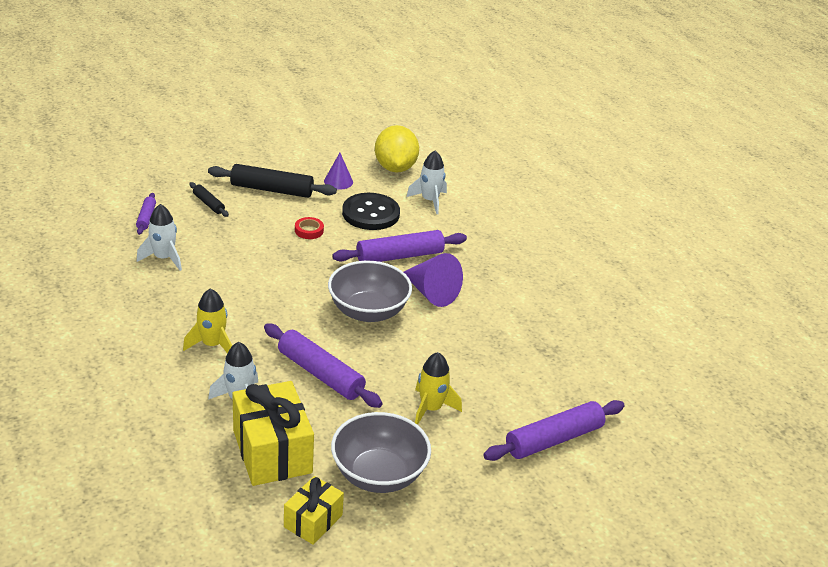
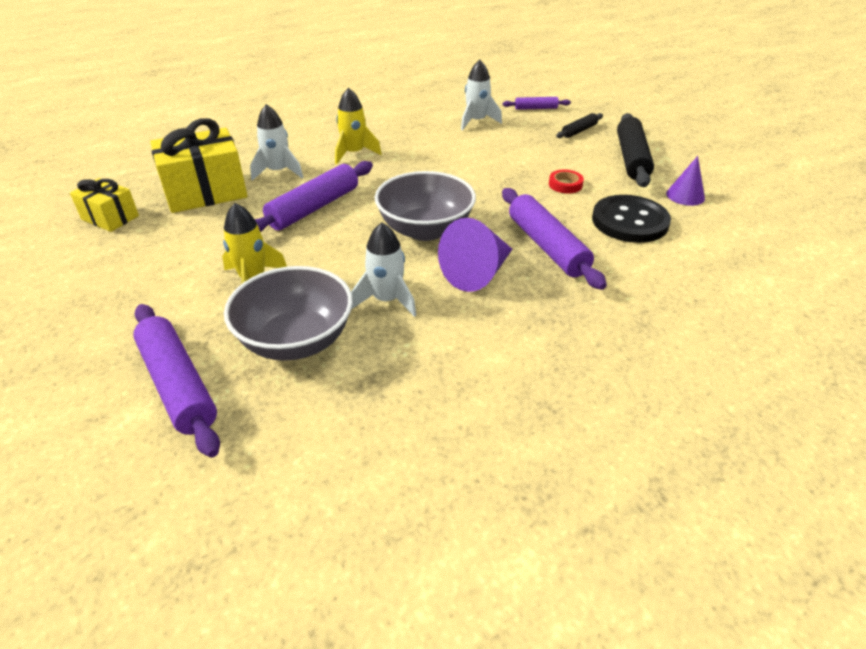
camera: 90 degrees right, 5 degrees up
grey bowl [331,412,431,493] -> grey bowl moved to [224,266,353,361]
yellow lemon [375,125,419,173] -> none
white rocket [406,150,447,214] -> white rocket moved to [351,223,416,317]

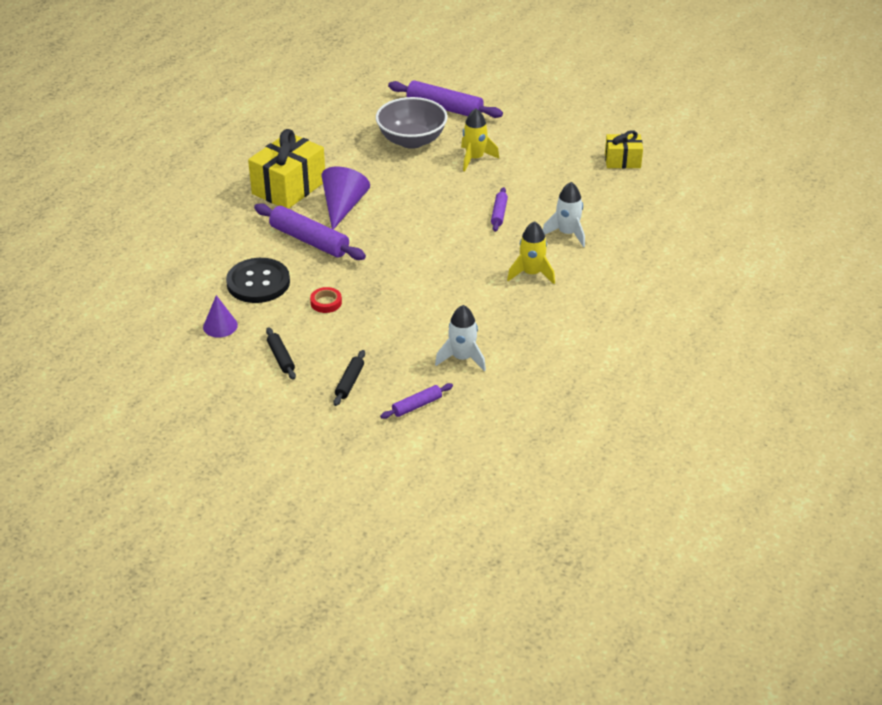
camera: 150 degrees right, 0 degrees up
yellow gift [150,118,247,213] -> yellow gift moved to [248,129,325,209]
purple rolling pin [255,161,373,232] -> purple rolling pin [491,187,508,232], size x0.52
white rocket [351,223,416,317] -> none
grey bowl [375,171,476,241] -> none
black rolling pin [617,113,654,187] -> black rolling pin [266,327,296,380], size x0.52

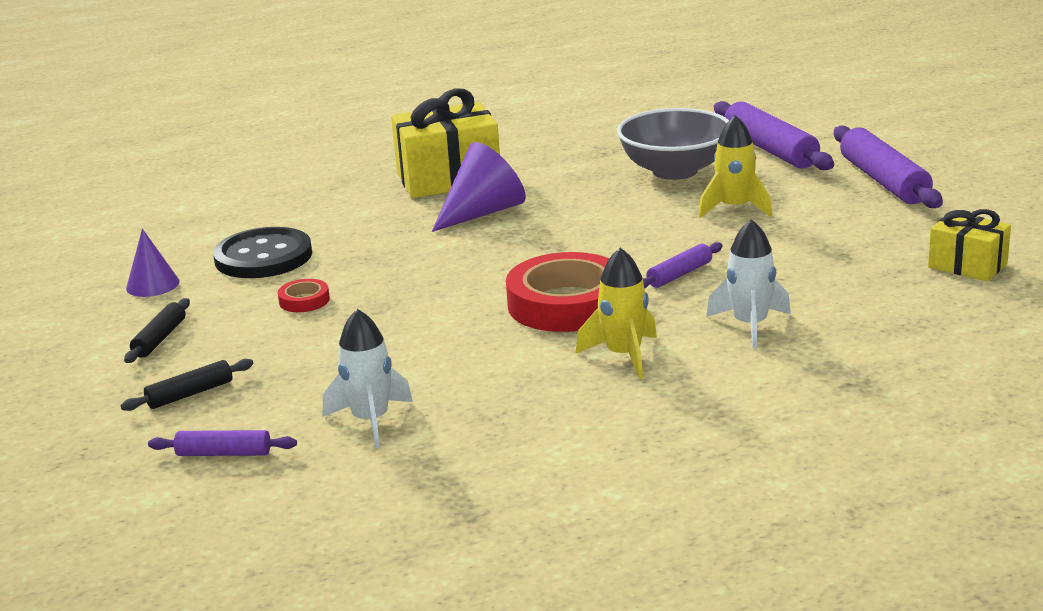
camera: 40 degrees right, 15 degrees down
purple rolling pin [254,203,366,260] -> purple rolling pin moved to [834,125,943,208]
none -> red tape [506,252,609,332]

